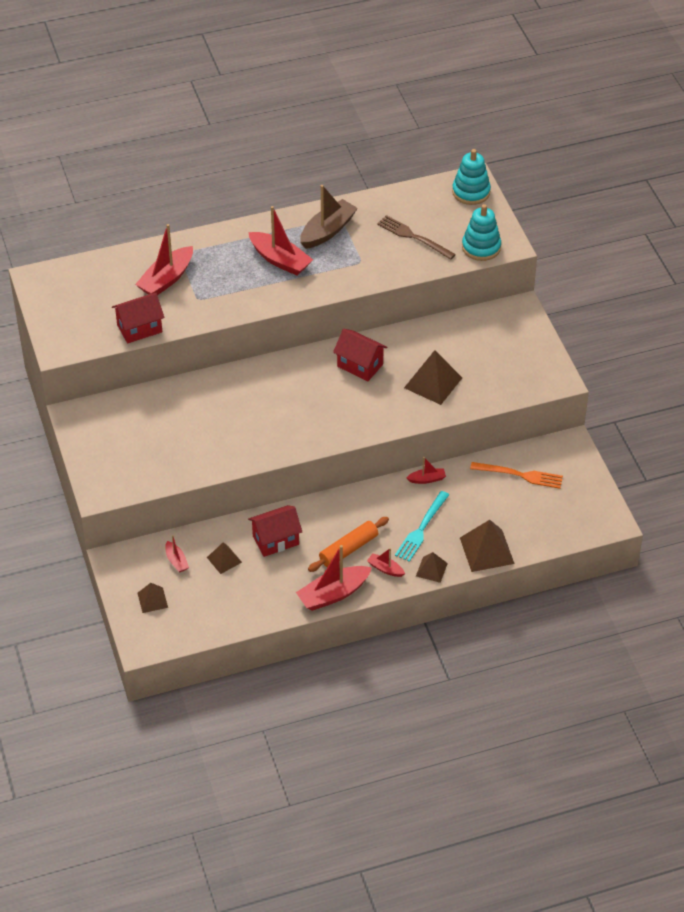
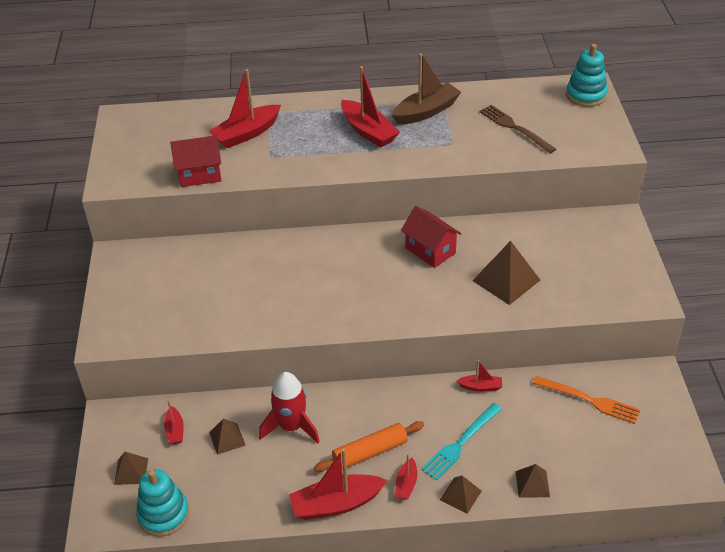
camera: 15 degrees right, 5 degrees down
red house [248,505,302,557] -> red rocket [259,372,320,443]
red boat [367,548,405,577] -> red boat turned 120 degrees counterclockwise [395,454,417,500]
brown pyramid [460,520,515,572] -> brown pyramid [516,464,550,498], size x0.58
turquoise stacking toy [462,204,501,261] -> turquoise stacking toy moved to [136,469,189,537]

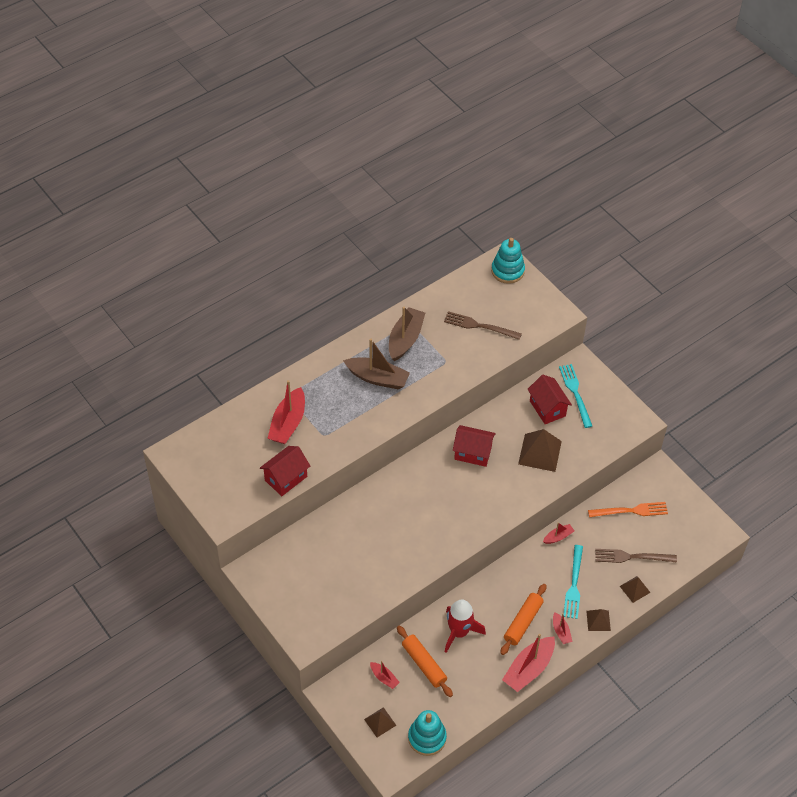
camera: 35 degrees left, 10 degrees up
brown pyramid [209,419,246,455] -> orange rolling pin [397,626,453,697]
red boat [341,66,400,147] -> brown boat [343,339,410,389]
none -> red house [527,375,572,424]
none -> turquoise fork [559,364,592,428]
none -> brown fork [595,549,677,563]

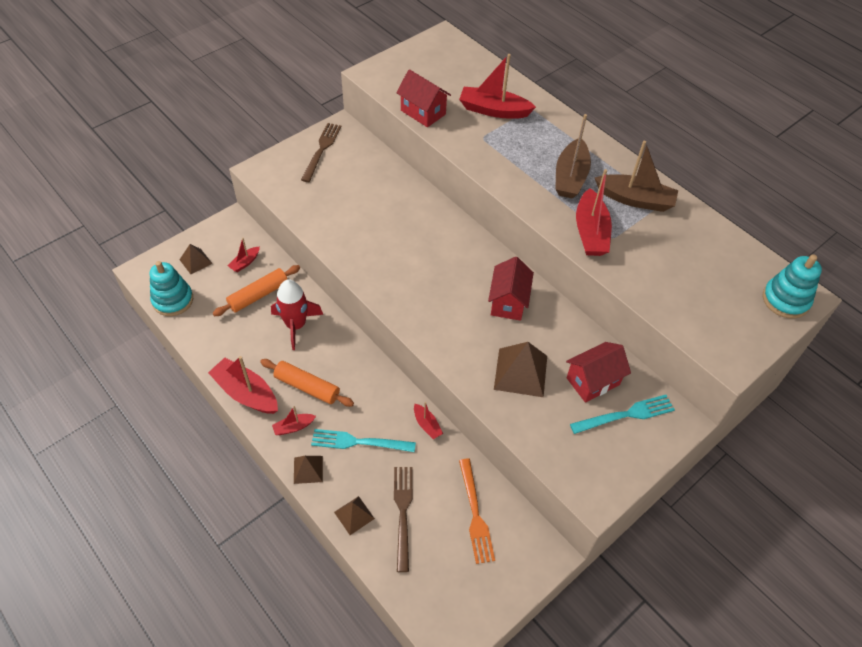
camera: 85 degrees right, 0 degrees up
brown fork [444,311,522,340] -> brown fork moved to [301,123,342,182]
none -> red boat [576,169,612,256]

